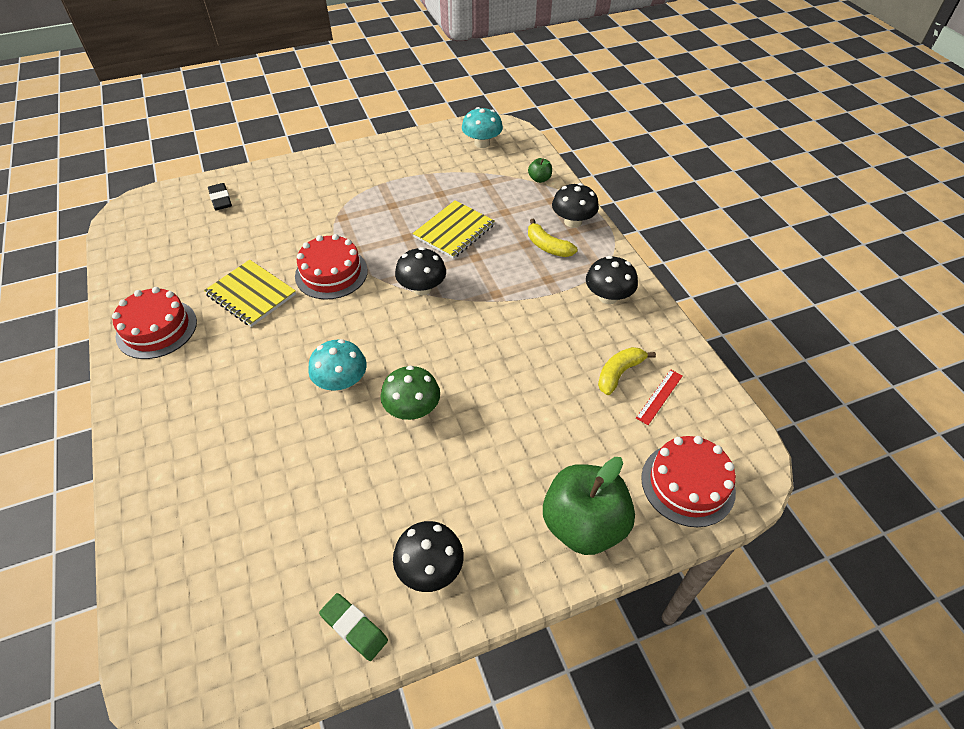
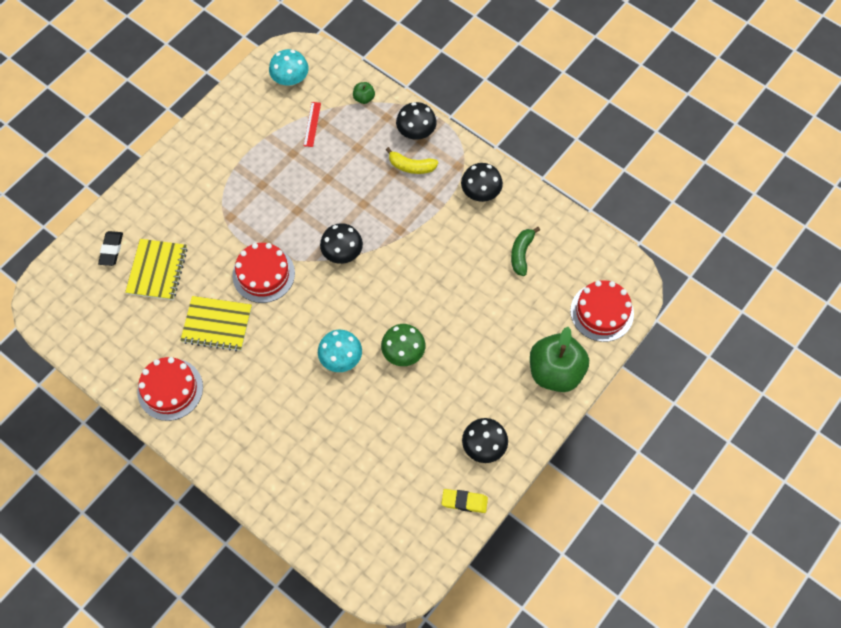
camera: 30 degrees left, 15 degrees up
black eraser [208,183,232,210] -> black eraser turned 60 degrees clockwise [98,231,123,266]
green eraser [319,593,388,661] -> yellow eraser [442,489,488,513]
yellow notebook [412,200,495,259] -> yellow notebook moved to [125,239,188,300]
yellow banana [598,347,656,395] -> green banana [511,227,540,276]
red ruler [636,370,683,425] -> red ruler moved to [303,102,321,147]

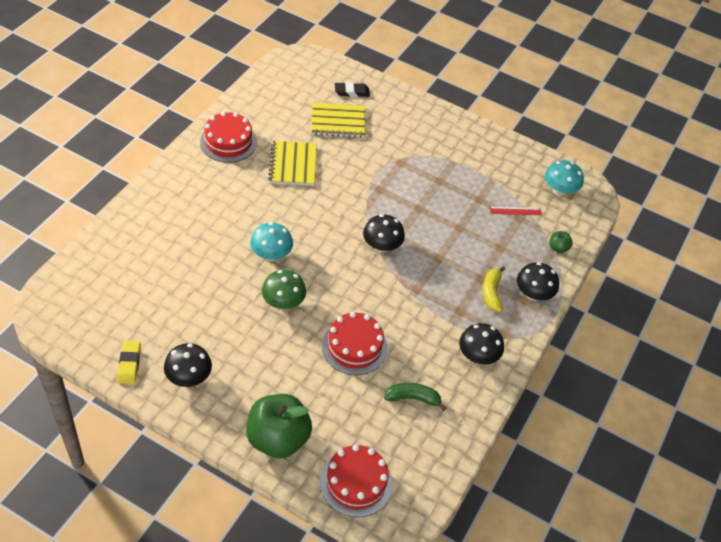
camera: 75 degrees right, 15 degrees down
red cake [232,243,295,303] -> red cake moved to [322,312,388,375]

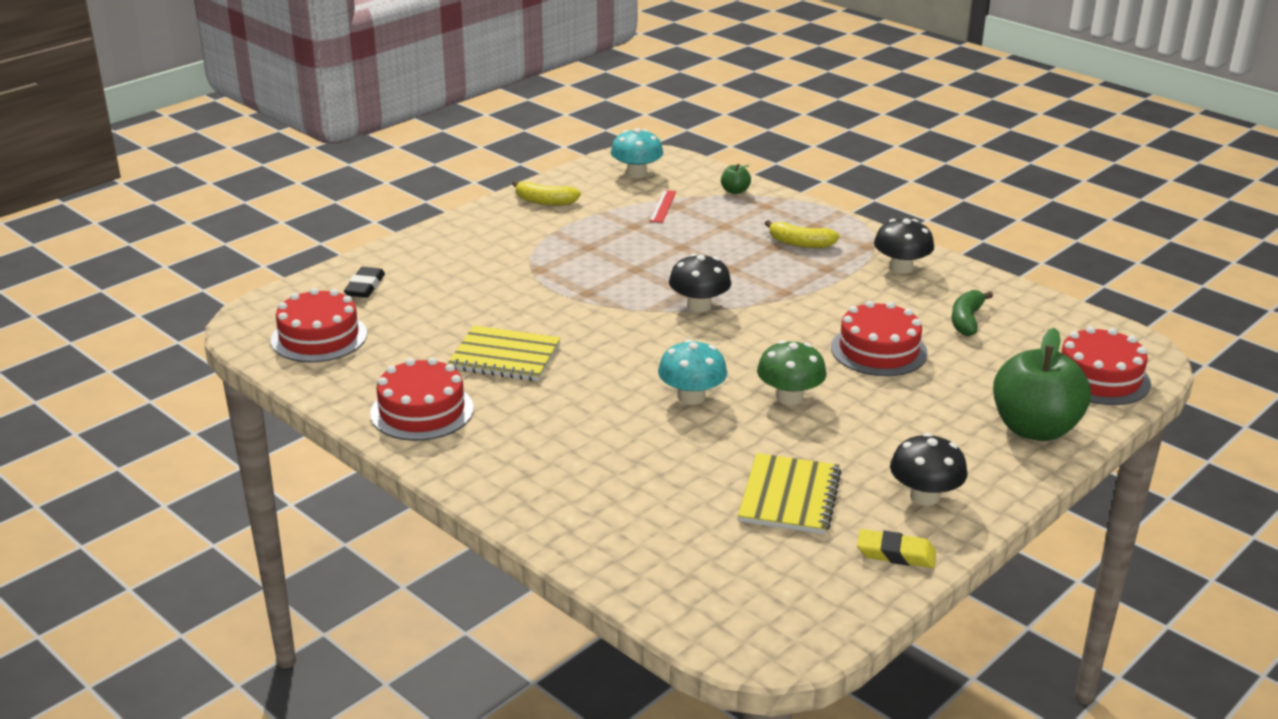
camera: 70 degrees left, 20 degrees down
yellow notebook [312,103,365,138] -> yellow notebook moved to [738,453,842,534]
black mushroom [517,262,559,301] -> none
none -> red cake [271,288,367,362]
none -> yellow banana [512,181,581,206]

